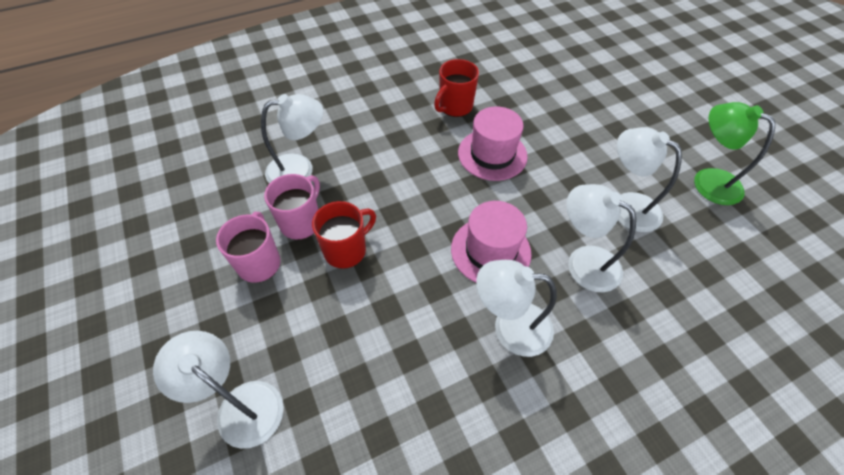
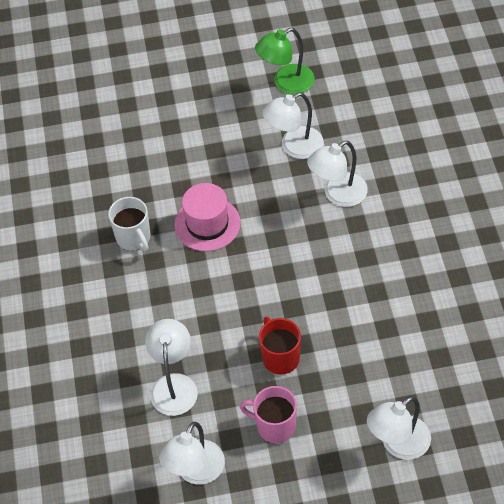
camera: 70 degrees left, 0 degrees up
pink mug [264,174,320,240] -> none
red mug [434,59,479,117] -> white mug [108,197,150,251]
pink hat [451,201,532,282] -> none
white lamp [476,260,557,357] -> white lamp moved to [159,422,225,485]

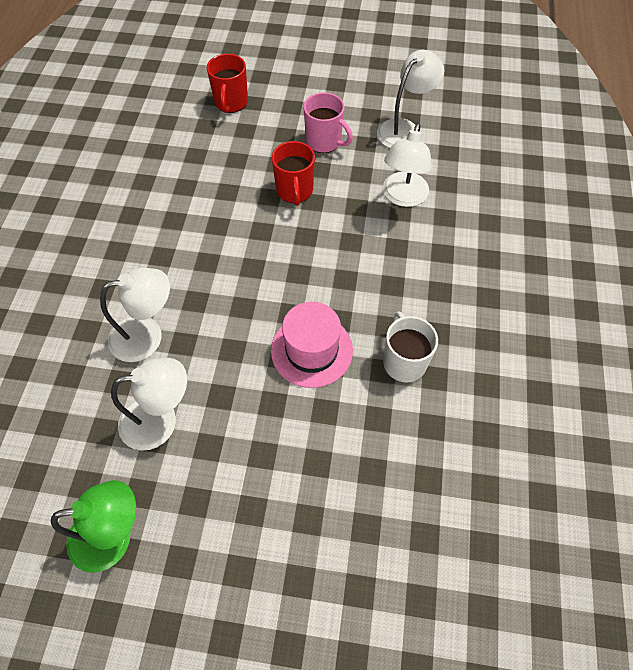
camera: 165 degrees left, 5 degrees up
white lamp [367,396,431,460] -> red mug [207,54,248,113]

